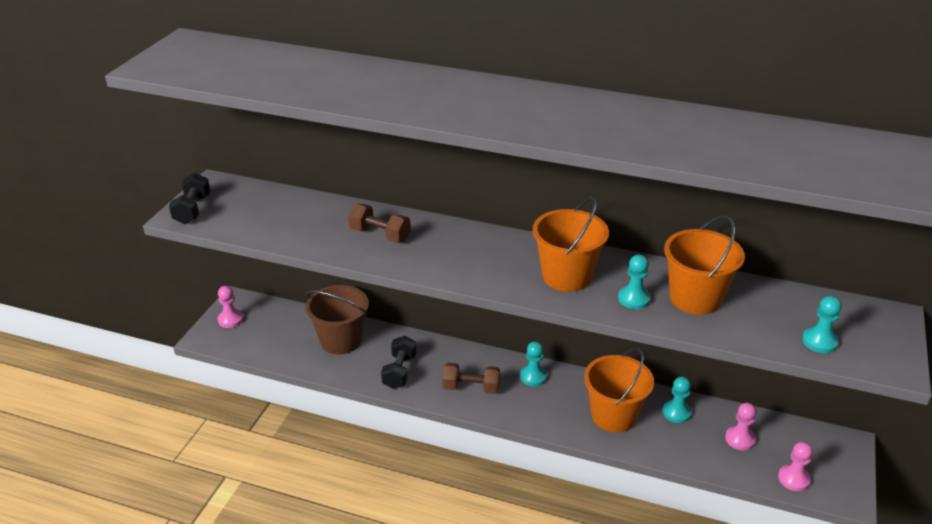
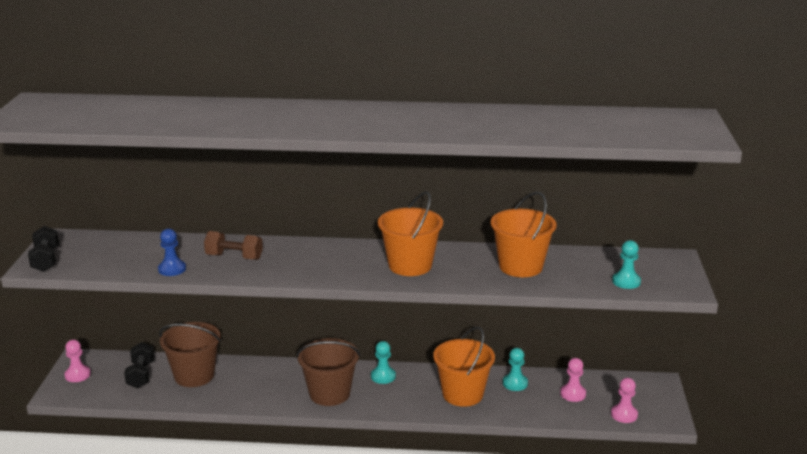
camera: 15 degrees left, 10 degrees down
black dumbbell [381,336,416,389] -> black dumbbell moved to [124,342,154,388]
brown dumbbell [442,363,500,394] -> brown bucket [296,338,360,406]
turquoise pawn [618,255,651,309] -> none
none -> blue pawn [158,228,186,276]

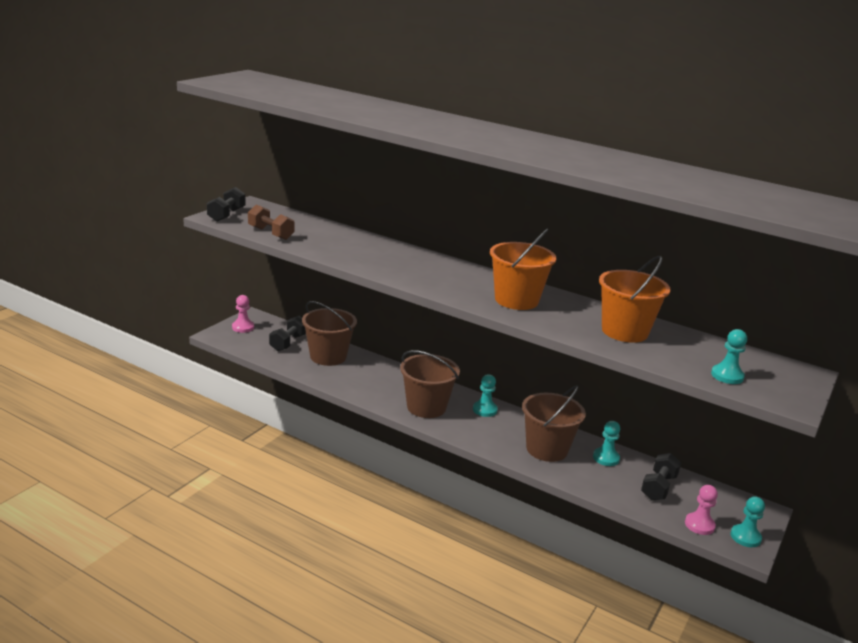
camera: 25 degrees right, 0 degrees up
blue pawn [158,228,186,276] -> none
brown dumbbell [204,231,263,260] -> brown dumbbell moved to [248,204,295,240]
orange bucket [433,327,495,407] -> brown bucket [522,385,586,462]
pink pawn [560,358,586,402] -> black dumbbell [641,453,681,501]
none -> turquoise pawn [730,496,765,547]

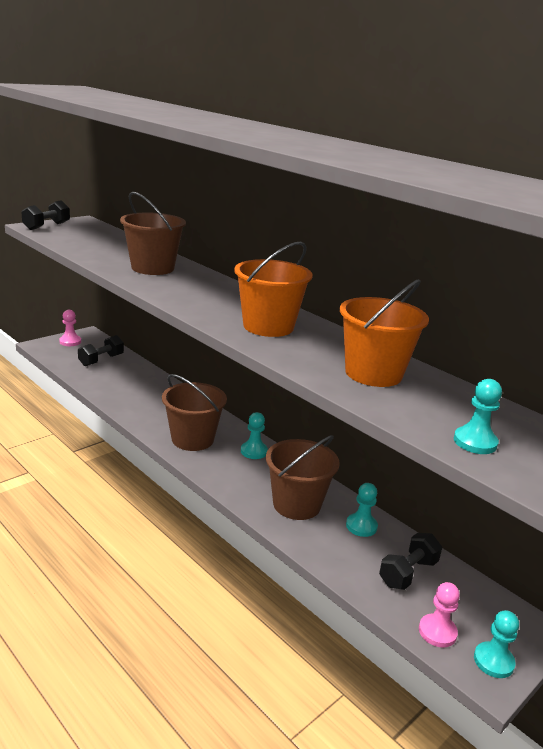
camera: 15 degrees right, 0 degrees up
brown dumbbell [248,204,295,240] -> none
brown bucket [302,301,357,366] -> brown bucket moved to [120,192,186,275]

